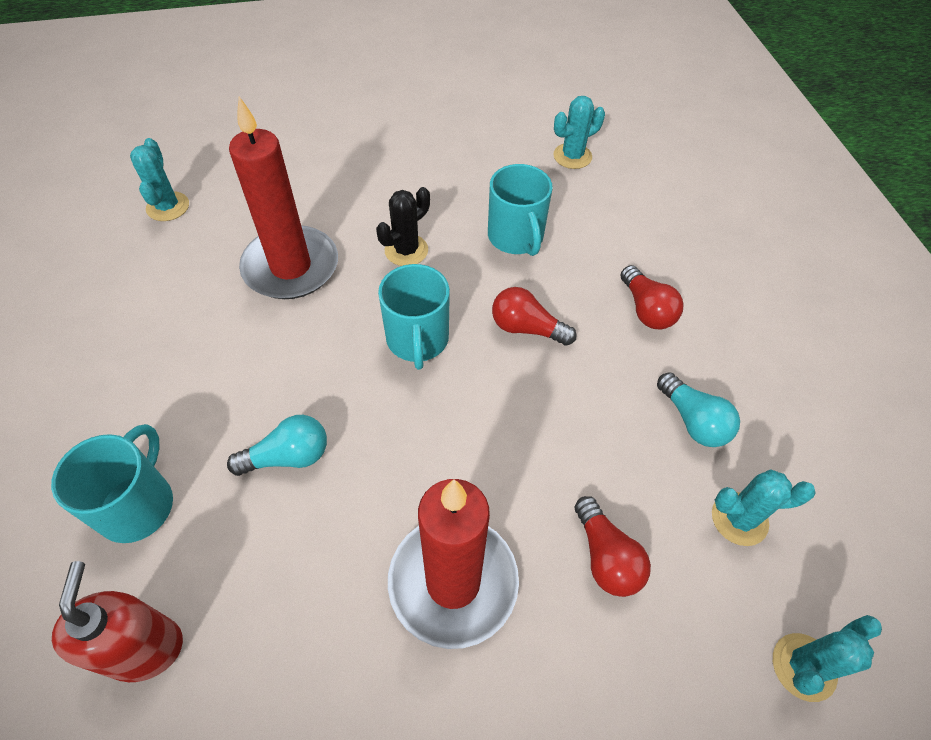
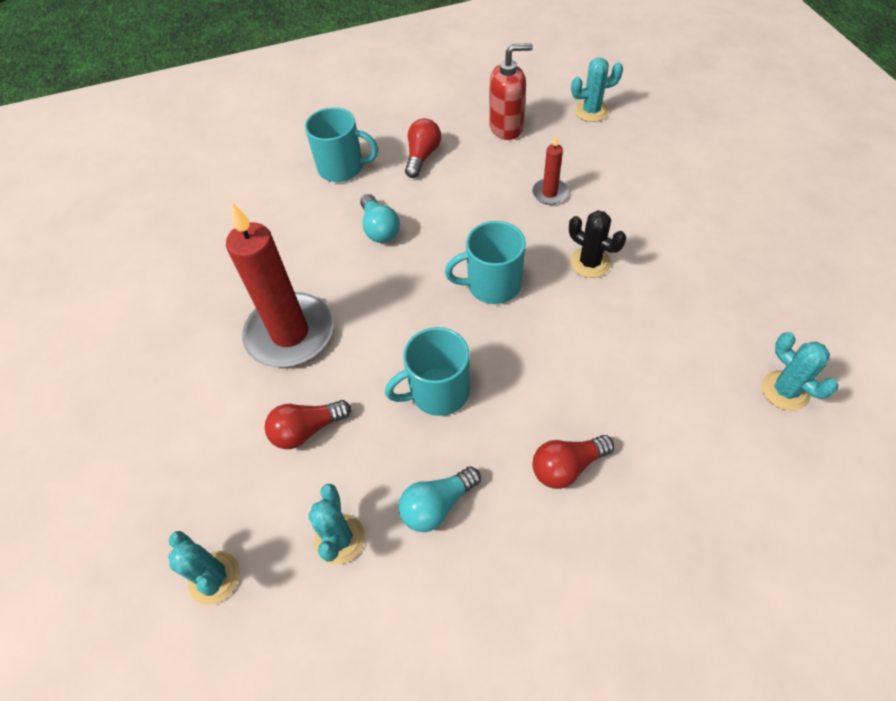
camera: 90 degrees right, 0 degrees up
red soap dispenser [52,561,183,682] -> red soap dispenser moved to [489,43,533,140]
red candle [229,97,338,299] -> red candle [532,135,569,205], size x0.45
turquoise mug [488,164,553,256] -> turquoise mug moved to [385,327,470,416]
red light bulb [492,287,577,346] -> red light bulb moved to [405,118,441,178]

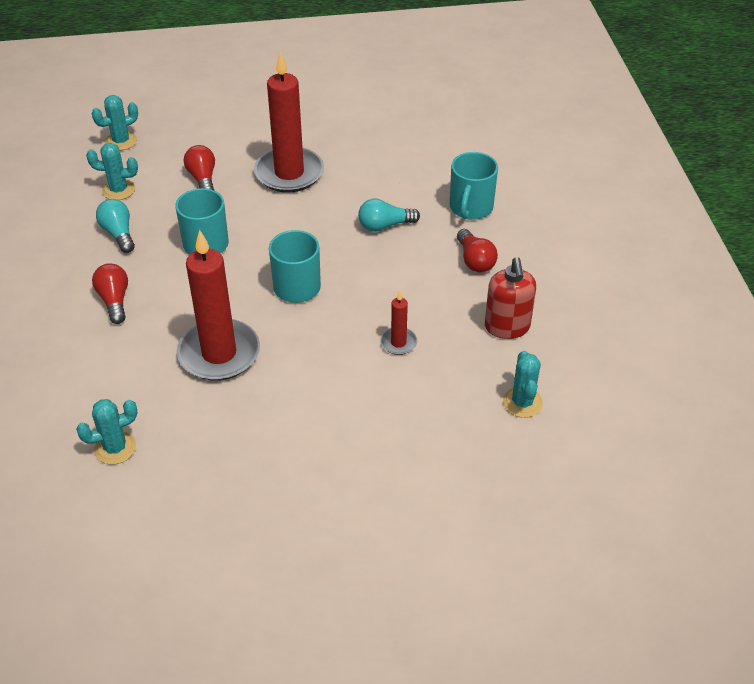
camera: 95 degrees right, 10 degrees down
red light bulb [405,118,441,178] -> red light bulb turned 45 degrees clockwise [457,229,498,273]
black cactus [569,210,626,278] -> none
none -> red candle [177,230,260,381]

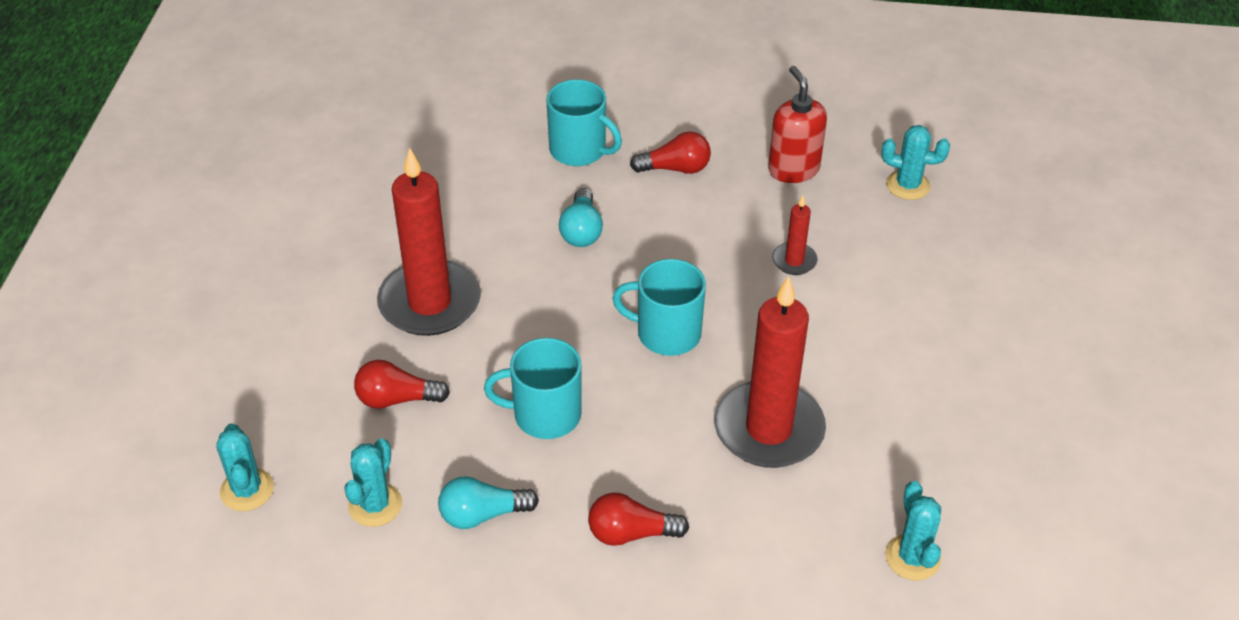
camera: 75 degrees left, 0 degrees up
red soap dispenser [485,257,536,339] -> red soap dispenser turned 120 degrees counterclockwise [768,66,827,183]

